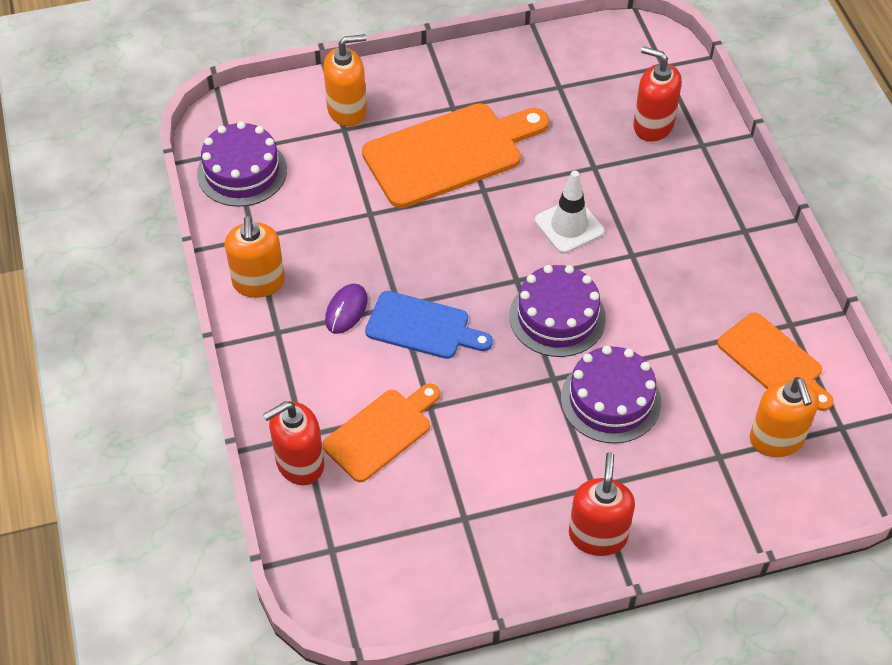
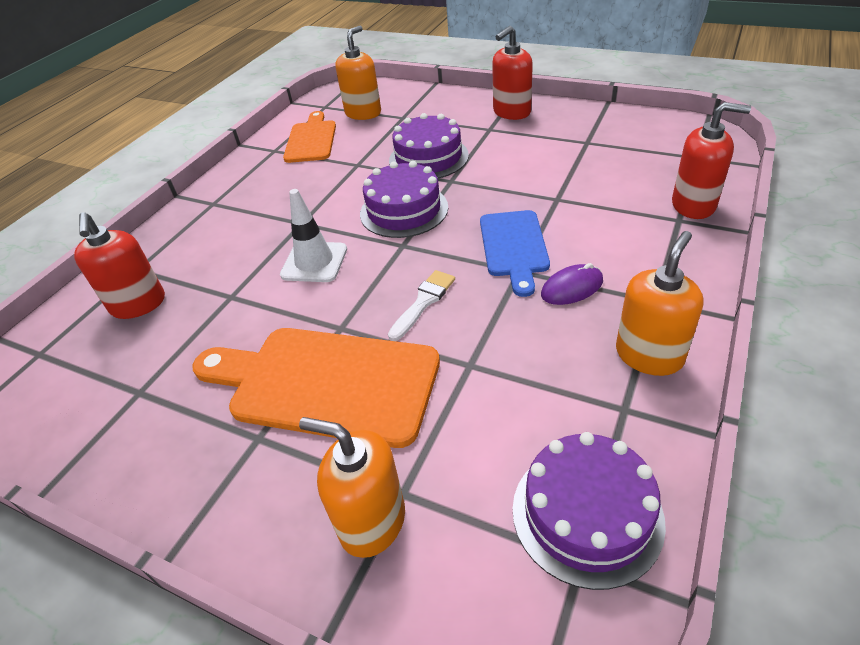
camera: 135 degrees left, 10 degrees down
orange cutting board [322,383,440,482] -> none
blue cutting board [365,291,493,359] -> blue cutting board turned 150 degrees counterclockwise [480,210,550,297]
none -> white brush [388,270,455,341]

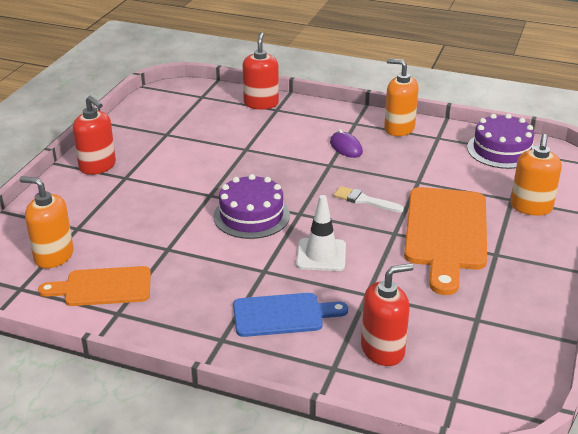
camera: 100 degrees left, 10 degrees down
purple cake [389,113,469,178] -> none
blue cutting board [480,210,550,297] -> blue cutting board moved to [233,293,348,337]

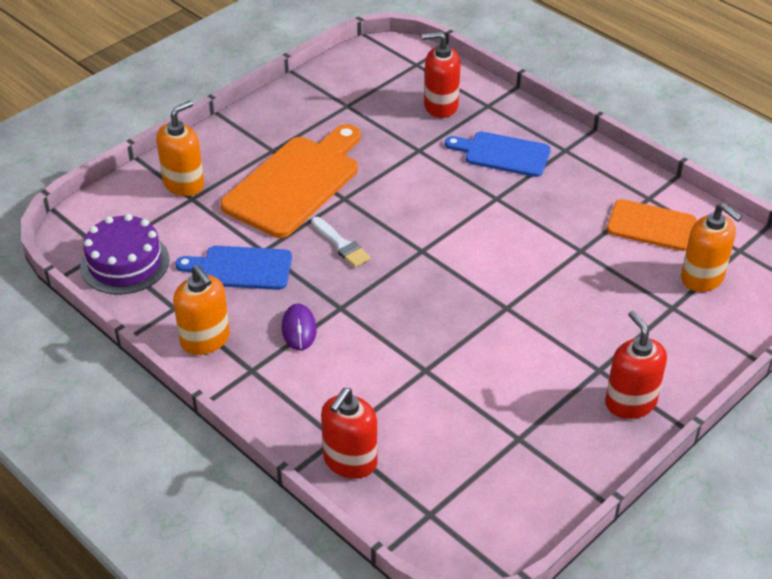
camera: 155 degrees left, 10 degrees up
purple cake [213,174,290,239] -> none
white traffic cone [296,195,346,271] -> none
none -> blue cutting board [175,246,292,290]

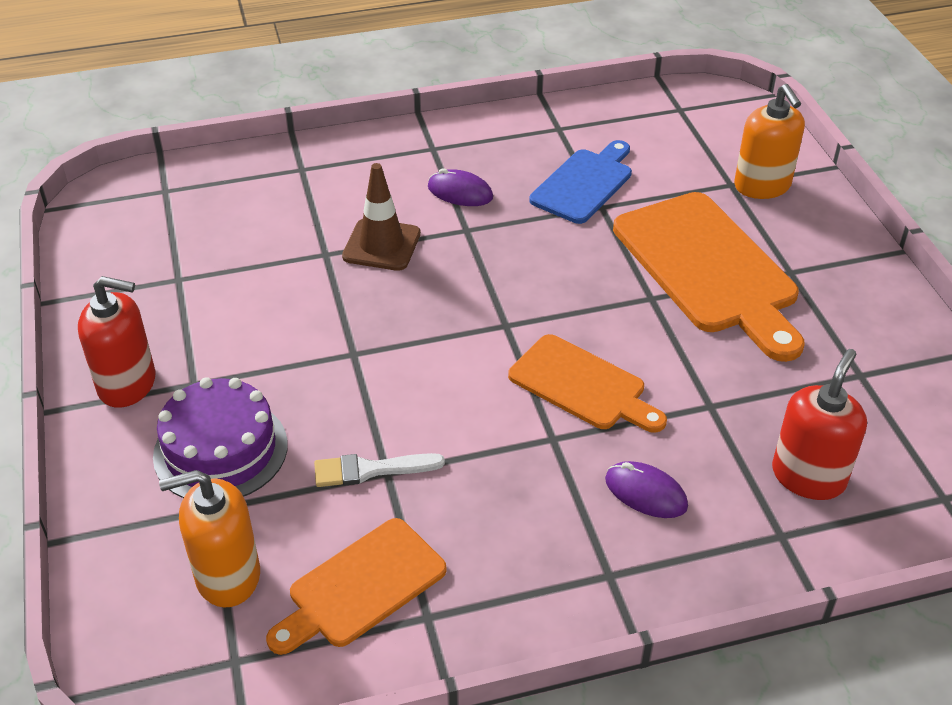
camera: 120 degrees right, 0 degrees up
purple cake [80,214,170,294] -> purple cake moved to [153,377,288,498]
orange soap dispenser [173,265,230,355] -> none
white brush [311,217,371,268] -> white brush moved to [314,453,445,487]
red soap dispenser [321,388,377,479] -> none
blue cutting board [445,132,551,177] -> purple mouse [605,461,688,518]
none -> brown traffic cone [342,163,421,271]
none -> orange cutting board [508,334,667,433]

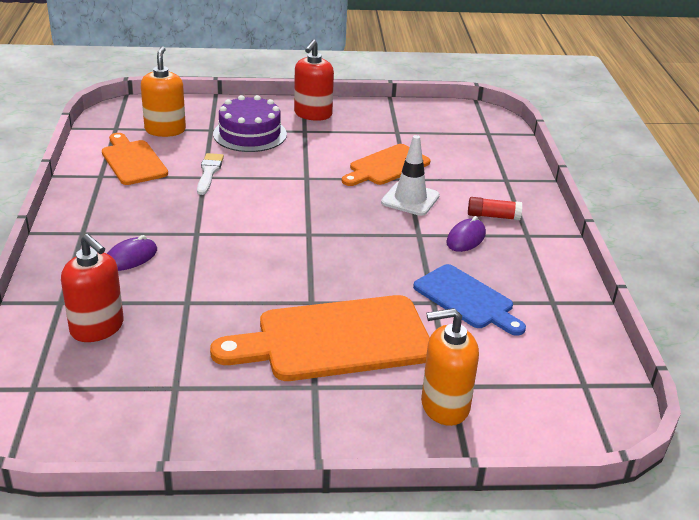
camera: 100 degrees right, 10 degrees down
brown traffic cone [342,163,421,271] -> white traffic cone [381,135,440,216]
orange cutting board [508,334,667,433] -> orange cutting board moved to [342,144,430,186]
none -> red glue stick [468,197,522,221]

